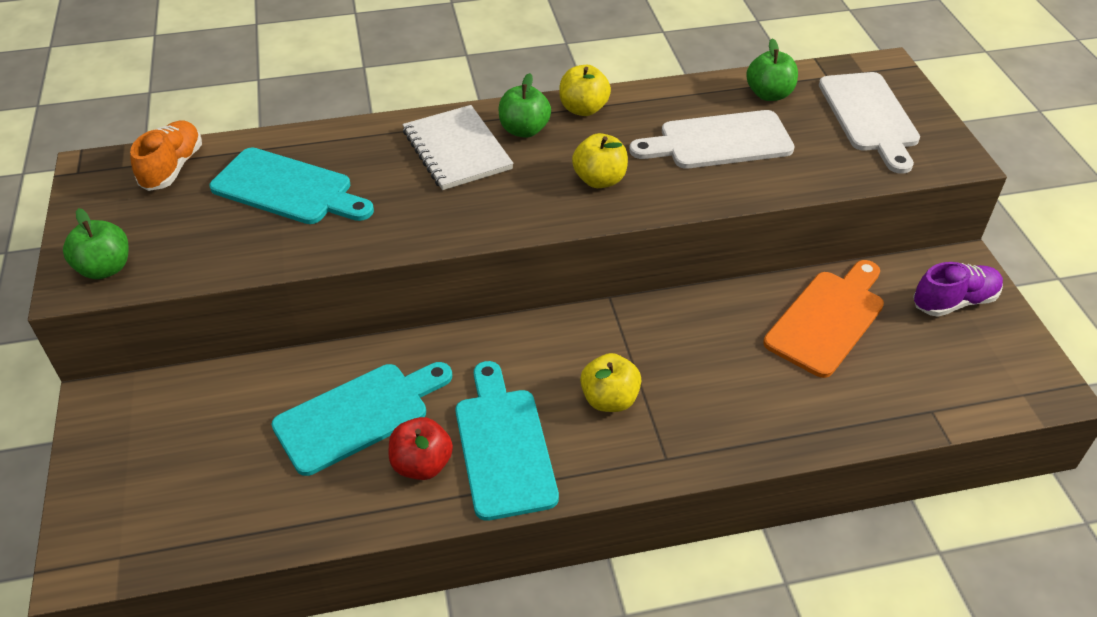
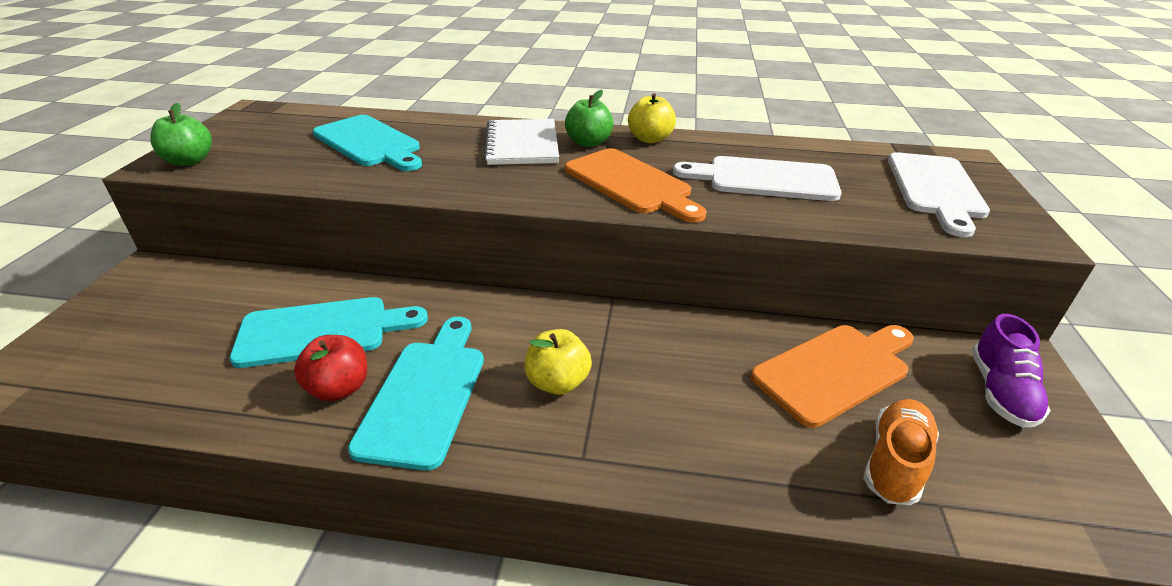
camera: 20 degrees right, 10 degrees down
orange shoe [130,120,202,191] -> orange shoe moved to [863,399,939,505]
yellow apple [572,133,628,188] -> orange cutting board [565,148,707,223]
green apple [746,38,798,101] -> none
purple shoe [913,262,1003,317] -> purple shoe turned 105 degrees clockwise [972,314,1051,427]

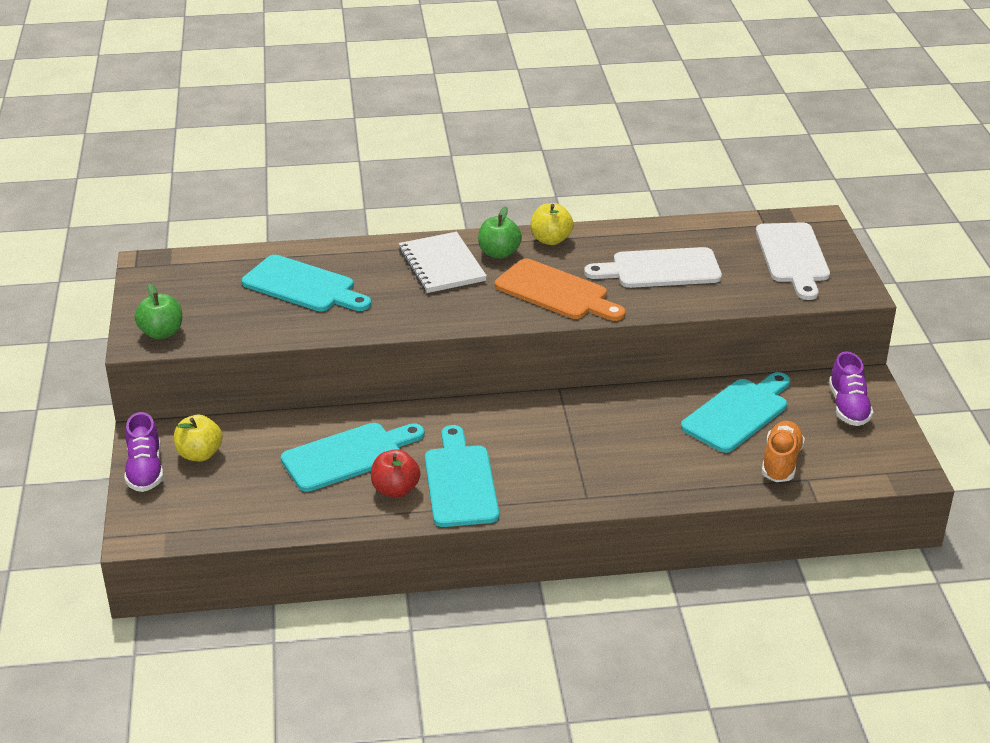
camera: 15 degrees left, 0 degrees up
yellow apple [525,329,592,395] -> yellow apple moved to [174,415,223,461]
orange cutting board [751,325,914,428] -> turquoise cutting board [681,372,790,453]
none -> purple shoe [124,412,164,492]

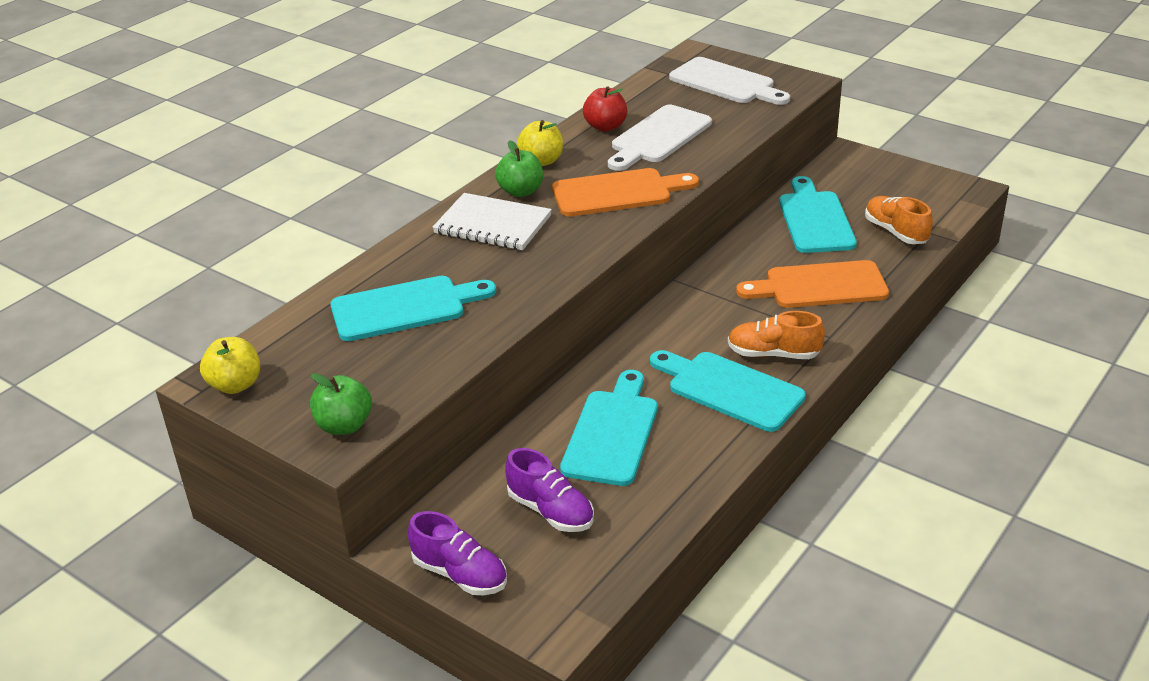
camera: 45 degrees left, 0 degrees up
yellow apple [174,415,223,461] -> yellow apple moved to [200,337,260,394]
red apple [371,449,420,498] -> red apple moved to [583,86,627,131]
purple shoe [829,351,874,426] -> purple shoe moved to [505,448,594,532]
none -> orange shoe [728,311,825,359]
none -> orange cutting board [736,260,889,308]

